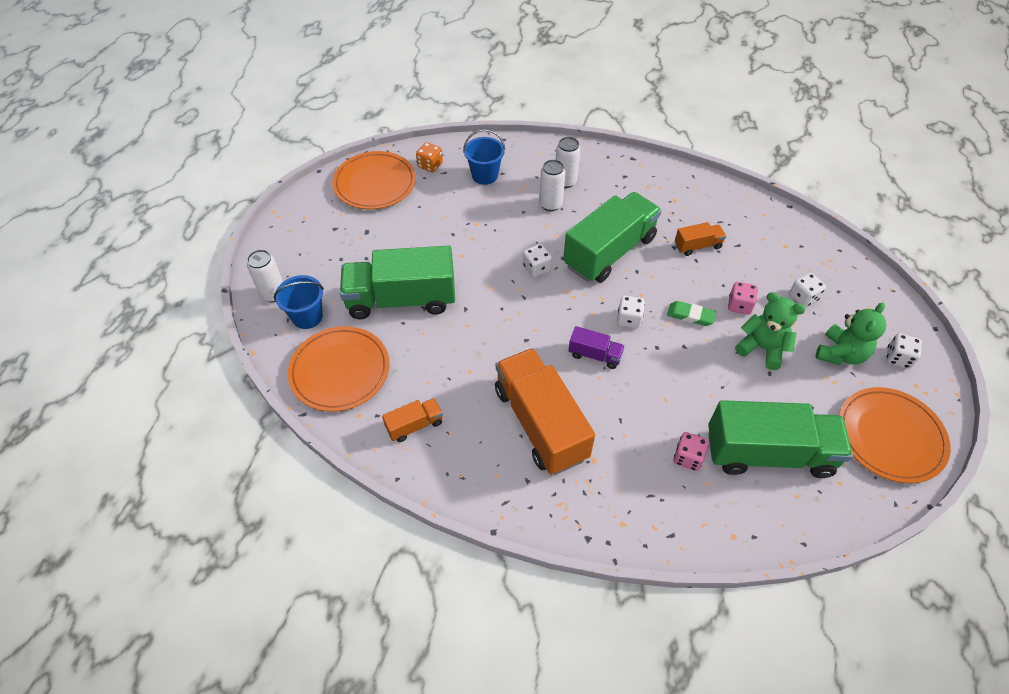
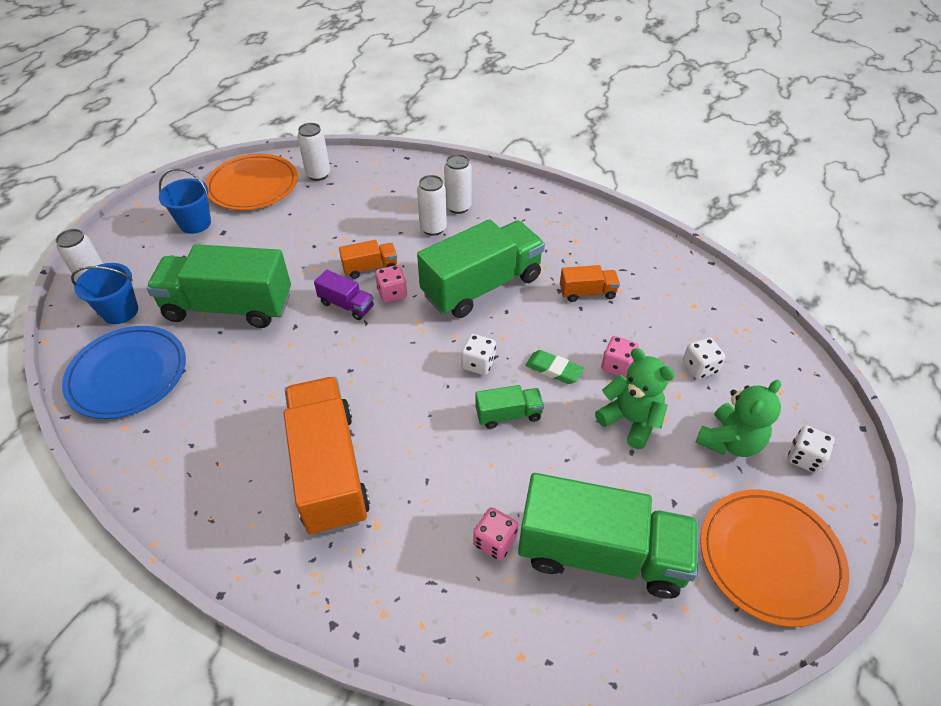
camera: 10 degrees right, 5 degrees down
orange plate [288,326,390,412] -> blue plate [62,326,186,419]
orange truck [382,398,443,442] -> orange truck moved to [339,240,397,279]
orange dice [416,142,443,173] -> white can [297,123,330,181]
blue bucket [463,129,505,185] -> blue bucket moved to [159,168,211,234]
white dice [523,244,552,278] -> pink dice [375,265,407,303]
purple truck [568,326,625,369] -> purple truck moved to [314,270,374,320]
none -> green truck [475,385,544,429]

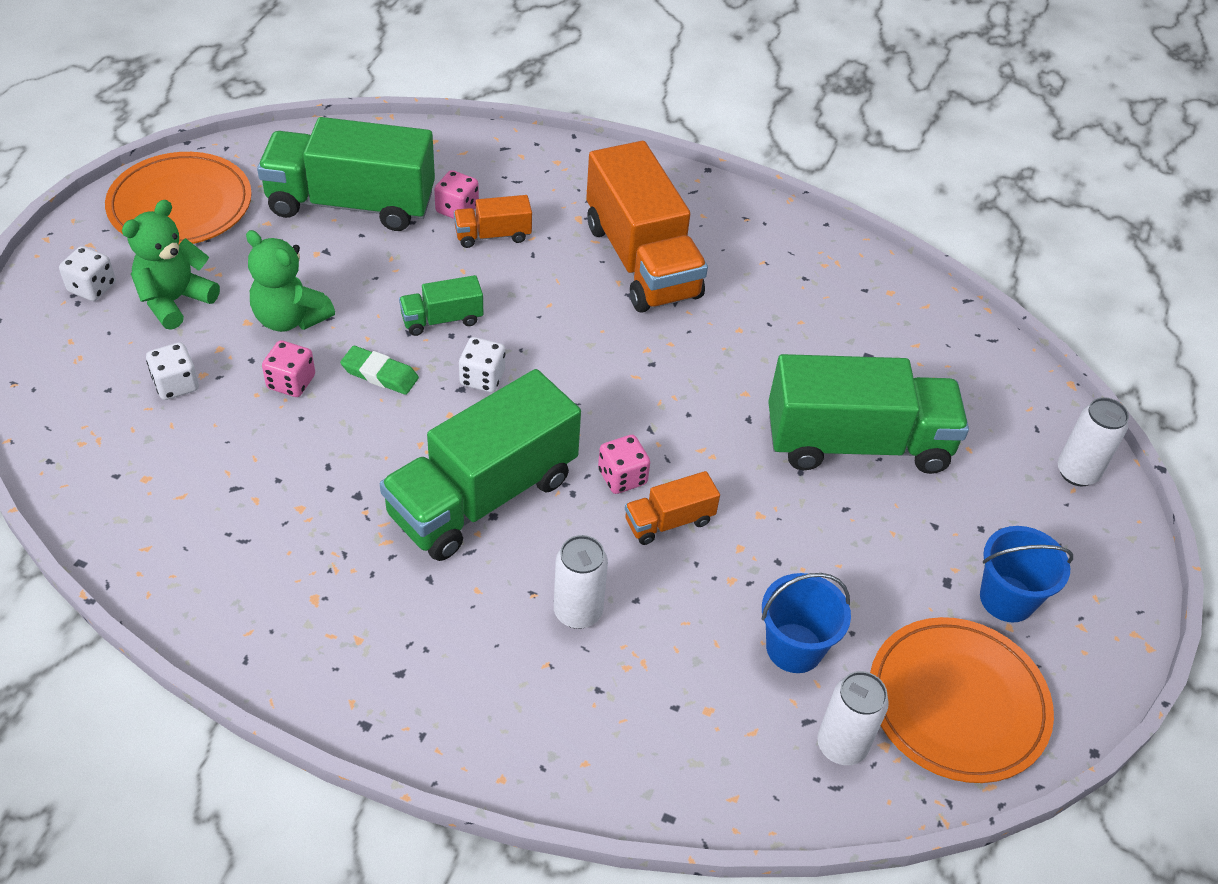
camera: 170 degrees right, 0 degrees up
blue plate [62,326,186,419] -> none
blue bucket [71,263,138,324] -> blue bucket moved to [762,573,851,673]
purple truck [314,270,374,320] -> none
white can [444,154,472,214] -> none
orange truck [560,265,620,302] -> orange truck moved to [454,195,532,248]

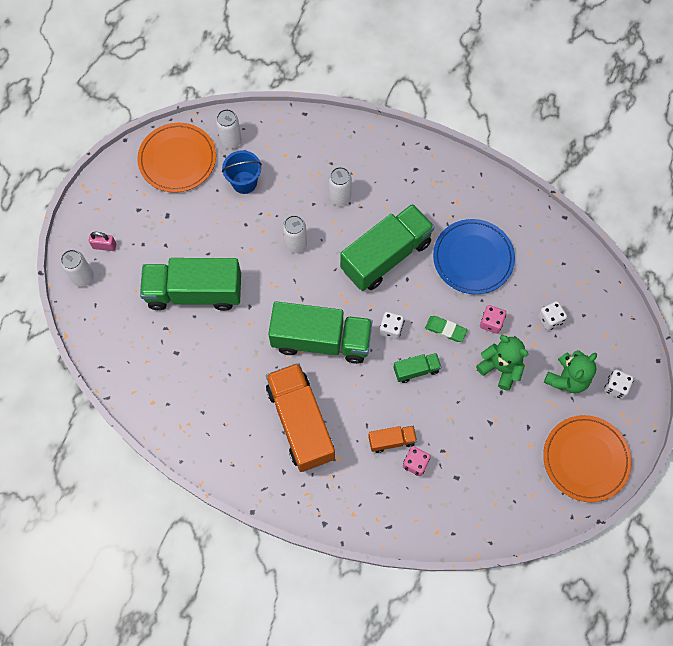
camera: 175 degrees left, 20 degrees up
green truck [257,117,435,231] -> green truck moved to [268,301,373,364]
pink dice [598,435,650,494] -> none
orange truck [625,471,720,545] -> white can [283,215,307,253]
blue bucket [980,526,1073,622] -> none
none -> pink padlock [89,232,116,251]
none -> blue plate [433,219,515,294]

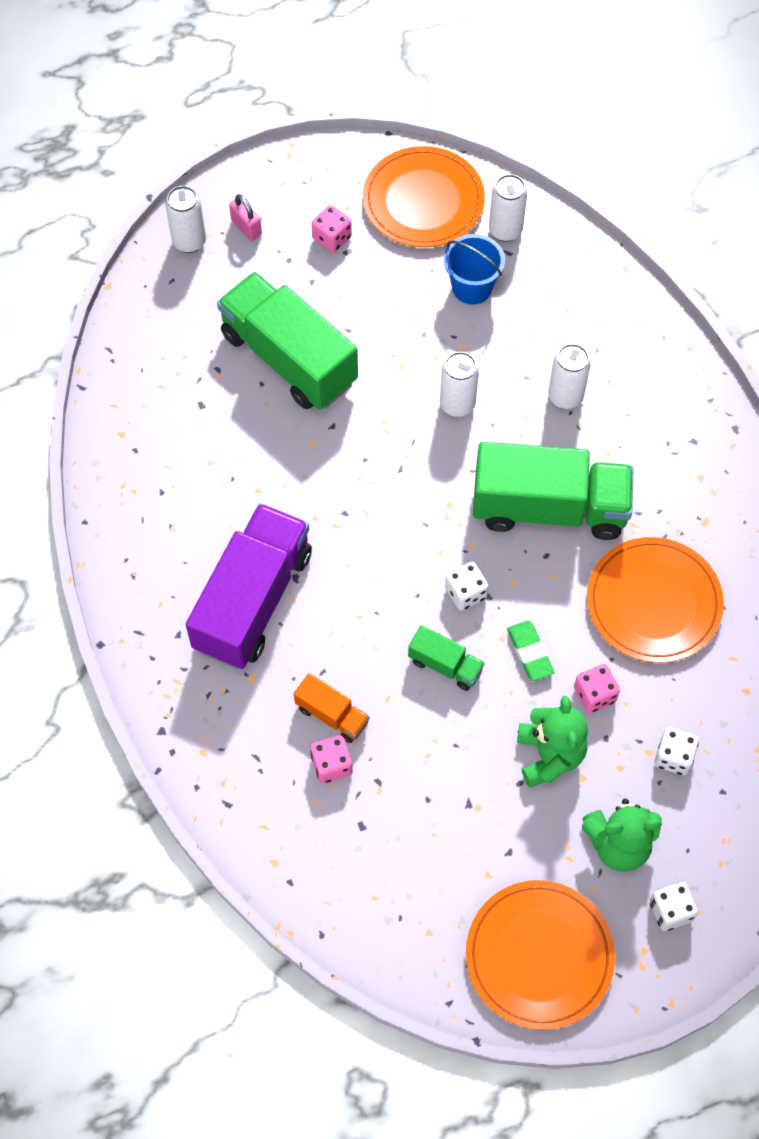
camera: 45 degrees right, 5 degrees down
orange truck [266,363,335,472] -> purple truck [186,503,312,669]
green truck [268,301,373,364] -> none
blue plate [433,219,515,294] -> orange plate [587,537,724,663]
none -> pink dice [312,205,352,252]

